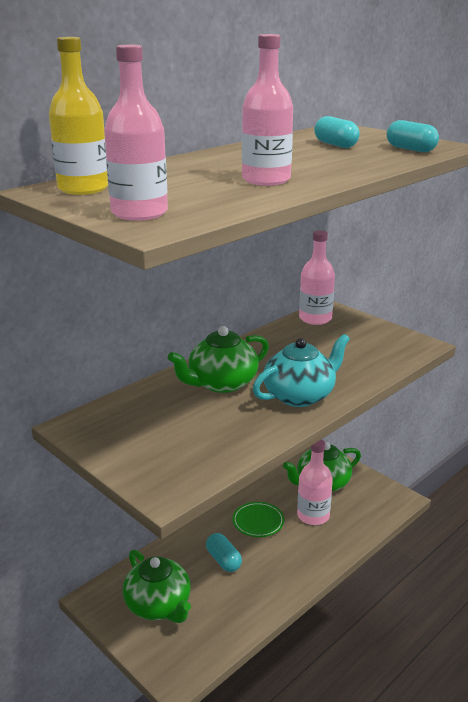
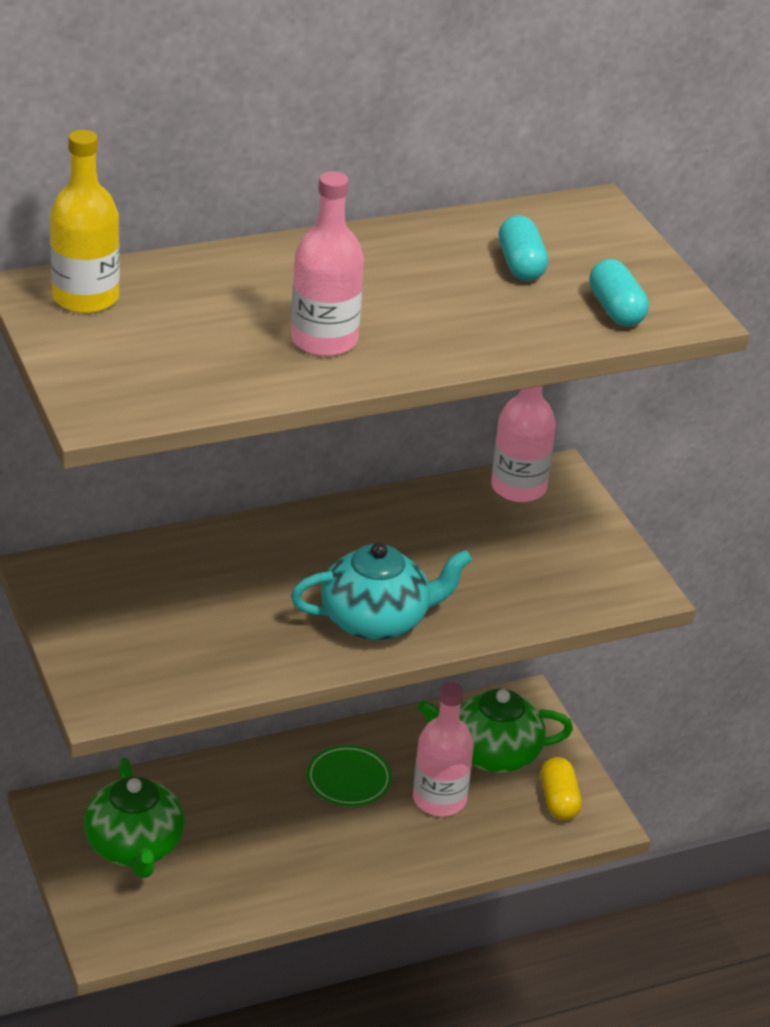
camera: 20 degrees right, 10 degrees up
pink bottle [104,45,168,221] -> none
green teapot [168,326,269,393] -> none
turquoise capsule [206,533,242,572] -> none
none -> yellow capsule [540,757,582,820]

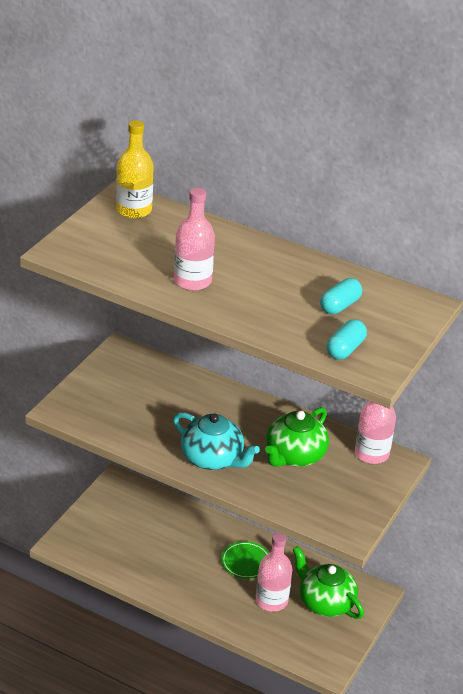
camera: 50 degrees right, 0 degrees up
green teapot [84,758,185,878] -> green teapot moved to [265,407,329,467]
yellow capsule [540,757,582,820] -> none

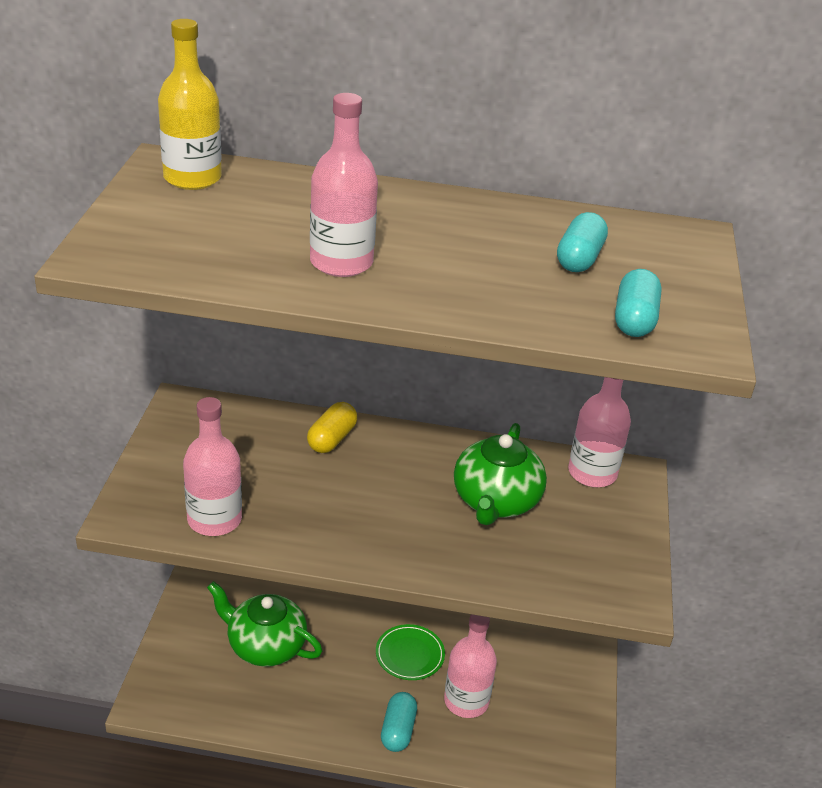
camera: 20 degrees left, 0 degrees up
turquoise teapot [173,412,260,470] -> none
green teapot [292,546,364,619] -> green teapot moved to [207,581,322,667]
none -> pink bottle [183,397,242,536]
none -> yellow capsule [307,402,357,453]
none -> turquoise capsule [381,692,417,752]

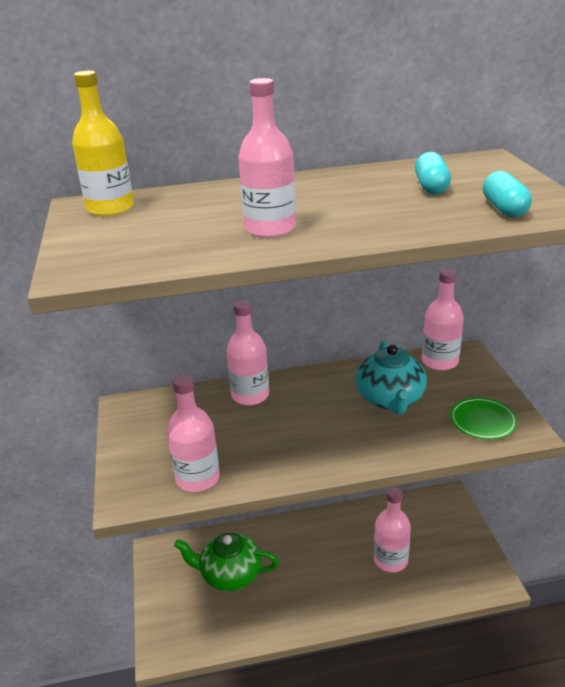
camera: 15 degrees left, 5 degrees down
yellow capsule [307,402,357,453] -> pink bottle [226,300,269,405]
green plate [376,624,445,680] -> green plate moved to [450,397,518,439]
turquoise capsule [381,692,417,752] -> none
green teapot [454,423,547,525] -> turquoise teapot [356,340,427,415]

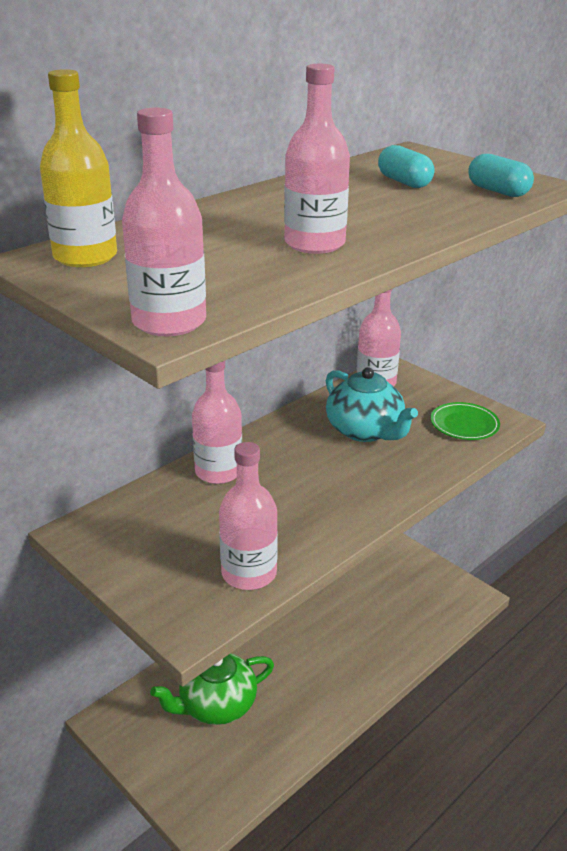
camera: 35 degrees left, 0 degrees up
pink bottle [374,487,411,572] -> pink bottle moved to [122,108,206,336]

